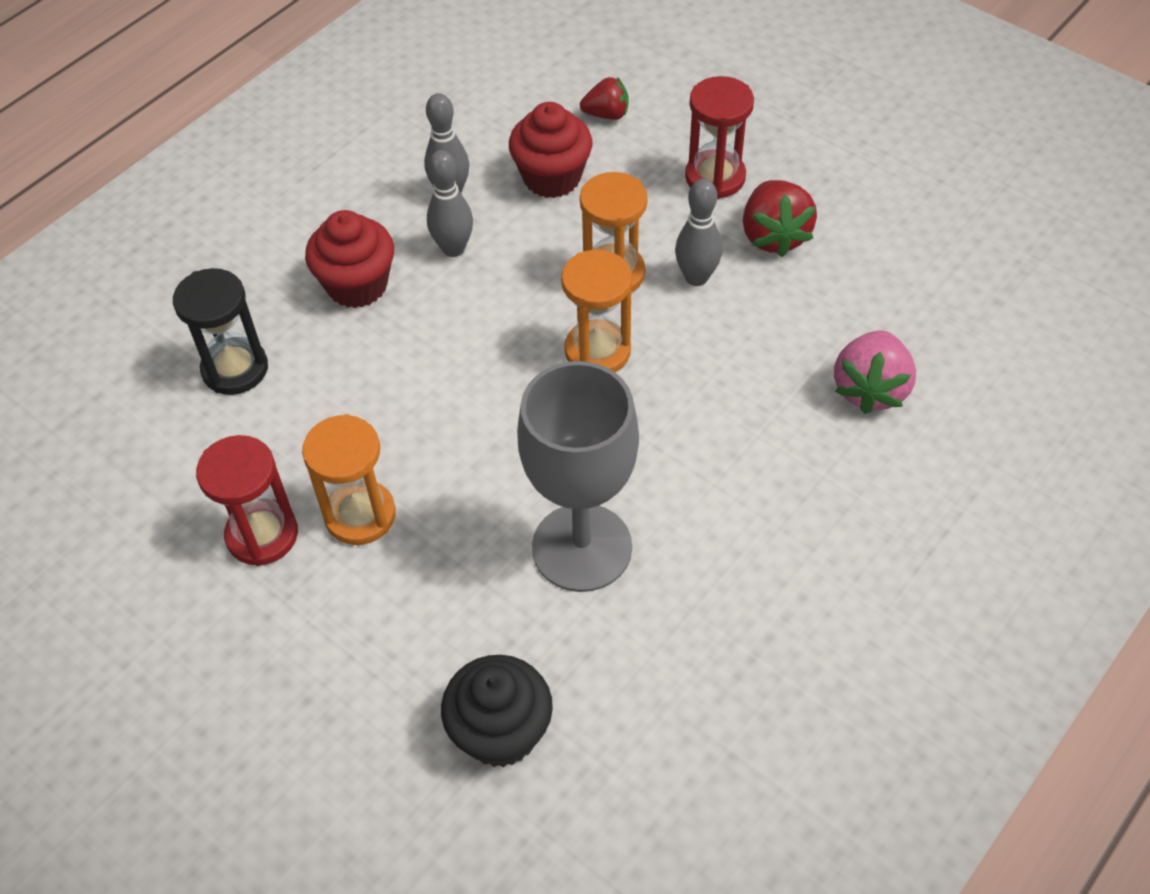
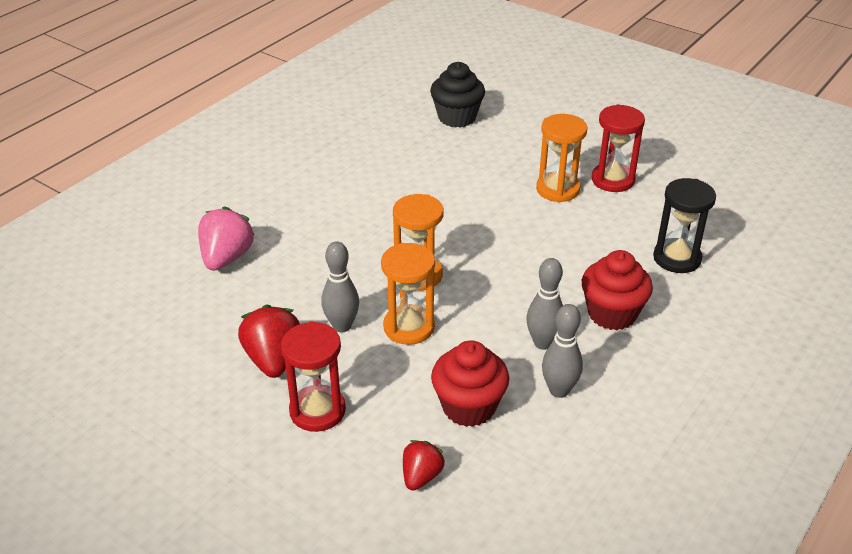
camera: 175 degrees right, 15 degrees down
grey goblet [517,361,639,592] -> none
red strawberry [580,77,628,120] -> red strawberry turned 120 degrees clockwise [403,440,445,491]

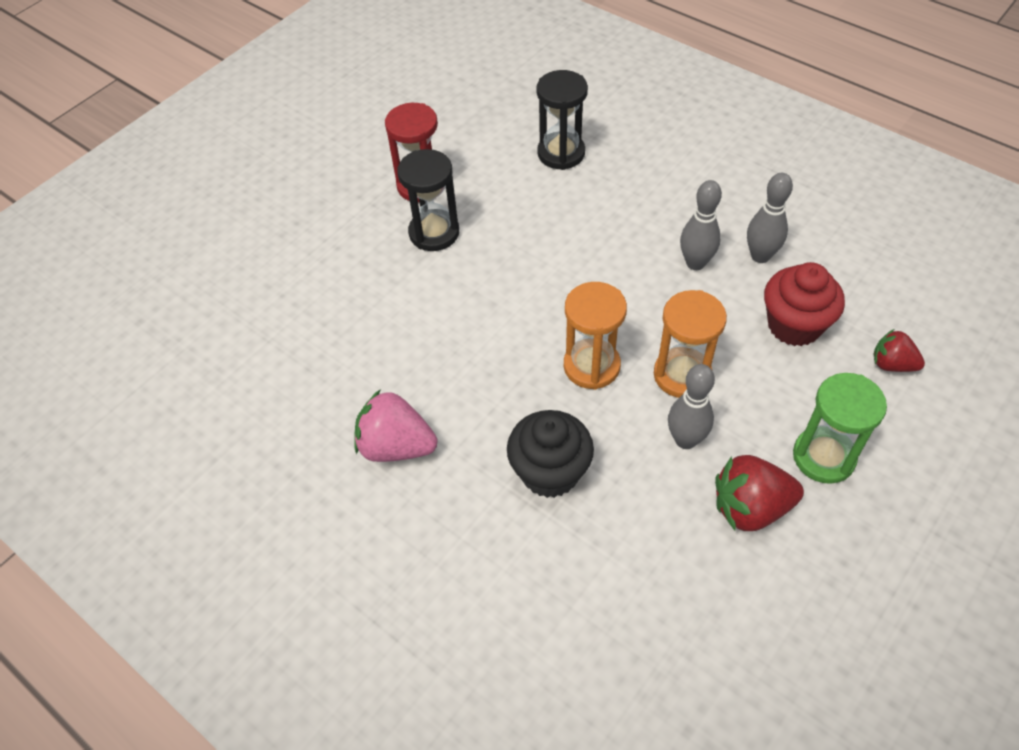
camera: 85 degrees left, 15 degrees up
pink strawberry [198,207,254,271] -> pink strawberry moved to [354,389,438,462]
red hourglass [281,321,346,432] -> green hourglass [793,373,887,484]
black cupcake [430,62,485,128] -> black cupcake moved to [507,410,594,498]
orange hourglass [536,114,587,202] -> black hourglass [397,149,459,251]
red cupcake [582,250,653,330] -> none

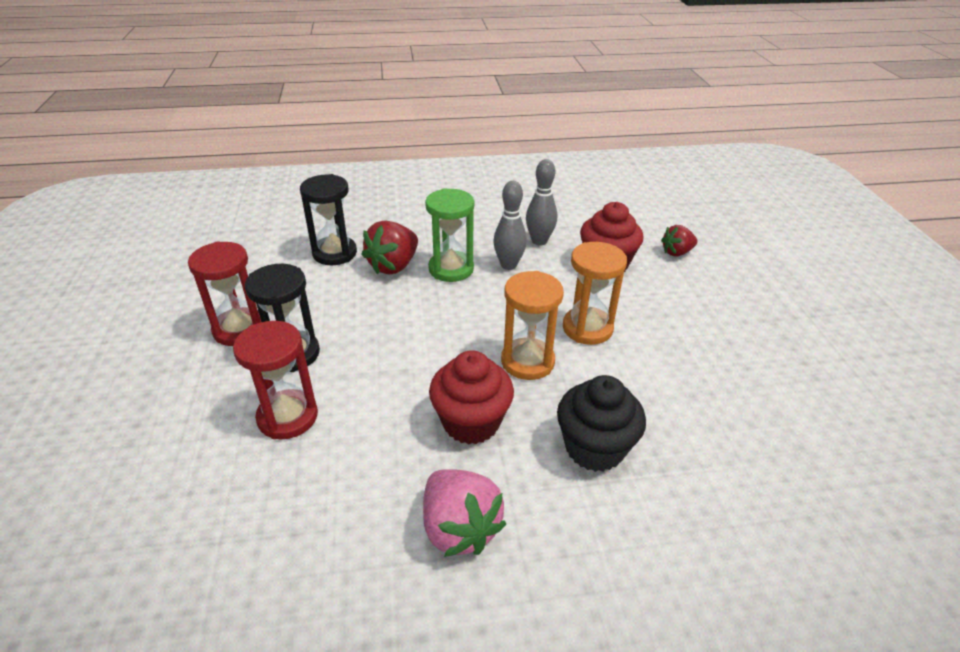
camera: 50 degrees left, 15 degrees down
pink strawberry [354,389,438,462] -> pink strawberry turned 90 degrees counterclockwise [423,469,506,557]
grey bowling pin [668,364,715,449] -> none
red strawberry [715,455,804,531] -> red strawberry moved to [361,220,418,274]
green hourglass [793,373,887,484] -> green hourglass moved to [425,188,474,282]
none -> red hourglass [233,321,318,440]
none -> red cupcake [429,350,514,445]

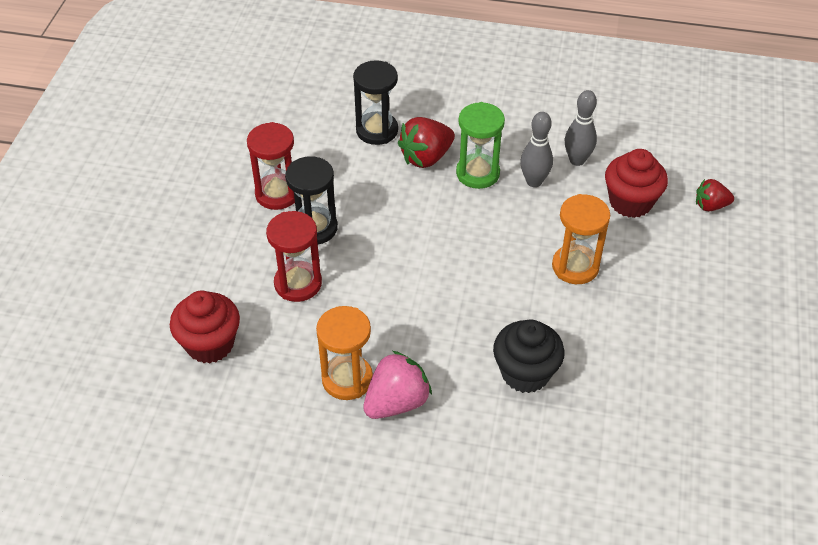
camera: 20 degrees right, 10 degrees up
pink strawberry [423,469,506,557] -> pink strawberry turned 120 degrees counterclockwise [363,351,432,419]
red cupcake [429,350,514,445] -> red cupcake moved to [170,291,240,363]
orange hourglass [501,271,564,380] -> orange hourglass moved to [316,306,373,400]

